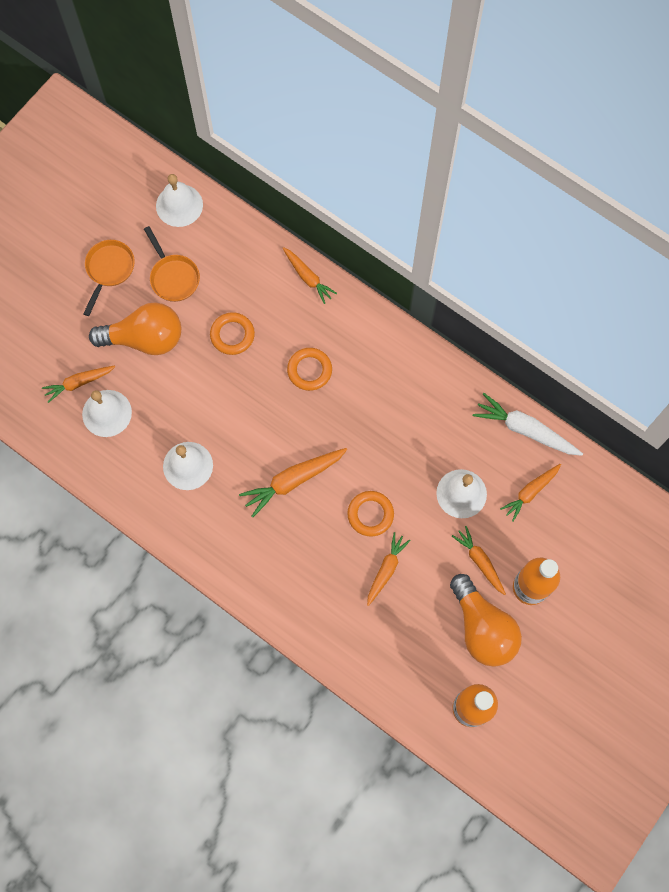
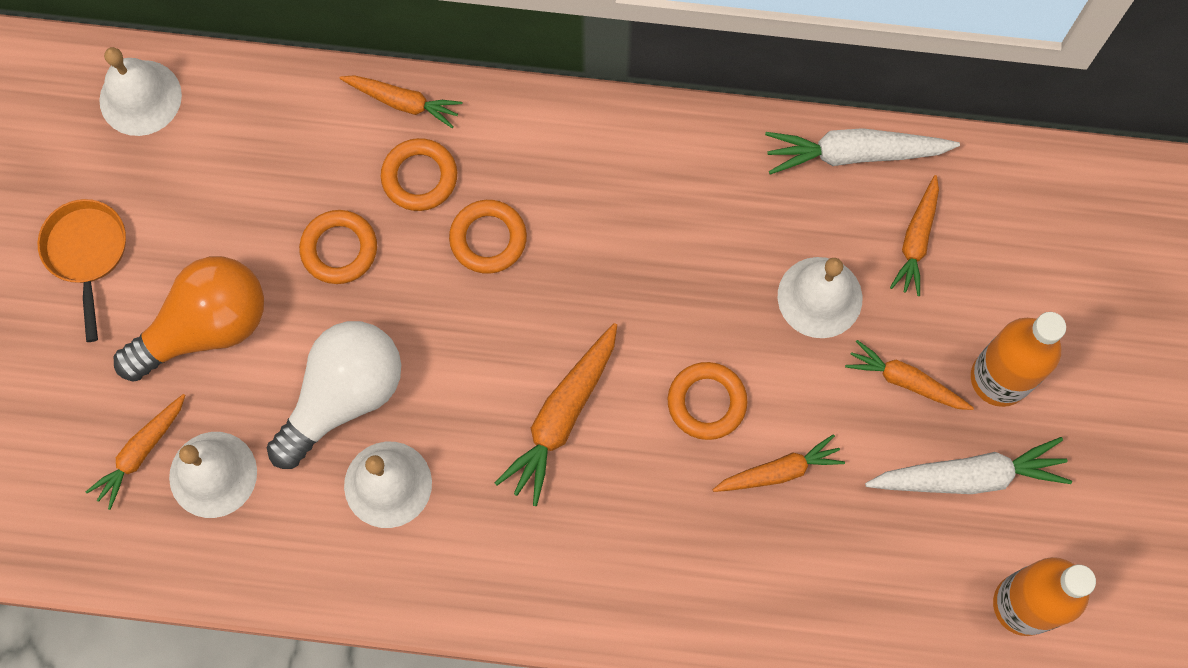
camera: 30 degrees left, 0 degrees up
orange pan [144,226,200,302] -> none
orange carrot [367,532,411,606] -> orange carrot turned 75 degrees clockwise [713,434,845,492]
orange light bulb [450,574,522,667] -> white carrot [865,437,1072,494]
none -> white light bulb [267,321,401,469]
none -> orange ring [381,138,457,211]

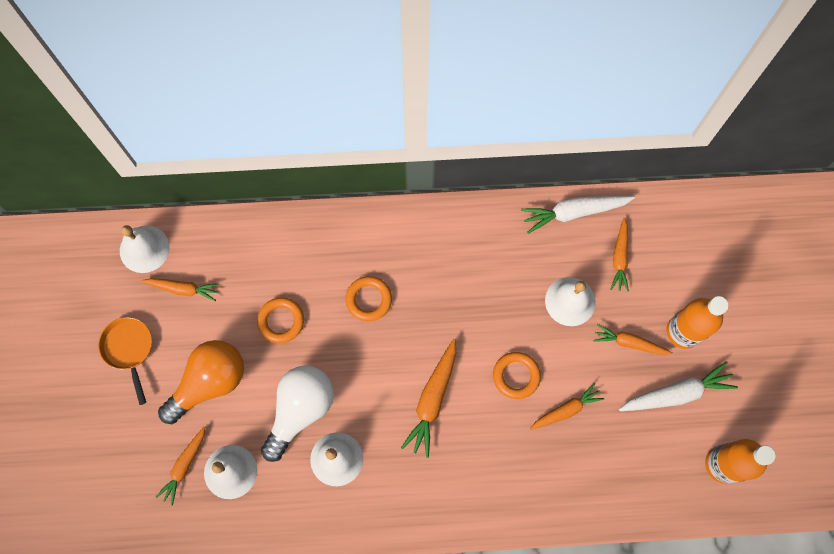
camera: 10 degrees left, 0 degrees up
orange carrot [340,75,462,128] -> orange carrot moved to [142,278,219,301]
orange ring [381,138,457,211] -> none

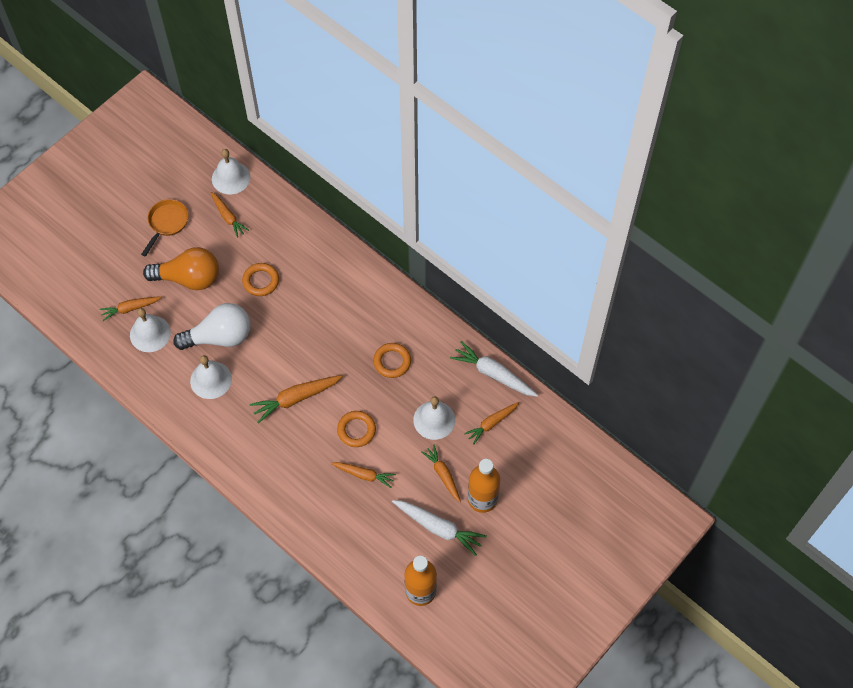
camera: 45 degrees right, 10 degrees down
orange ring [345,276,392,321] -> orange ring moved to [373,343,411,378]

